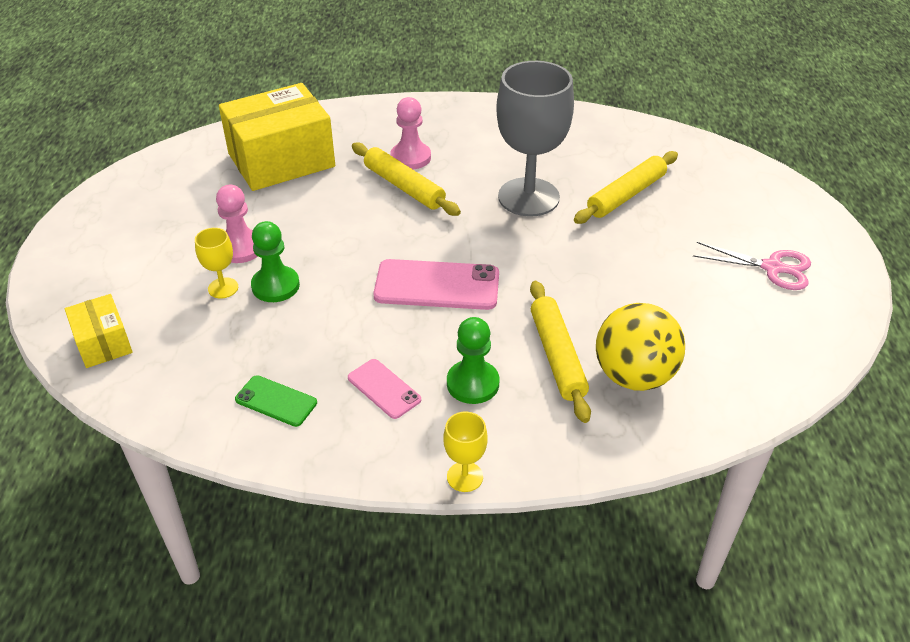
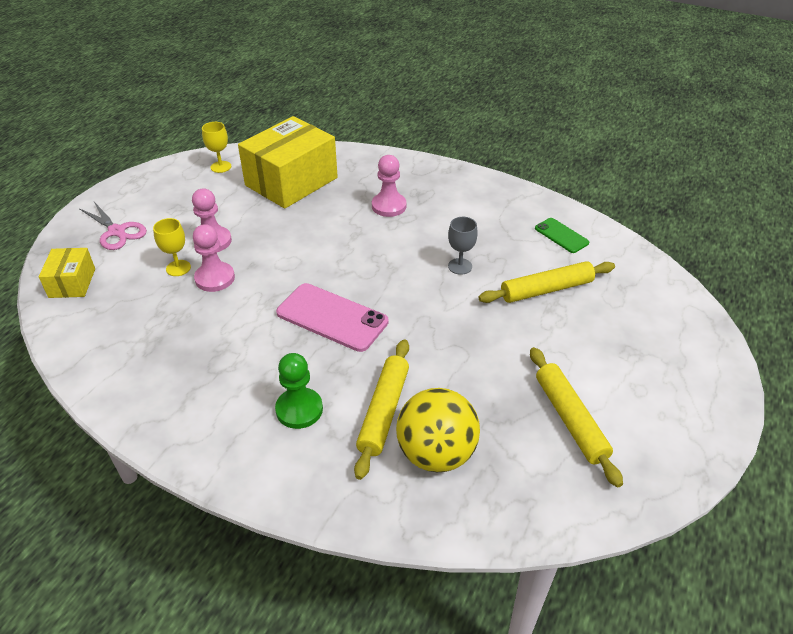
camera: 25 degrees right, 0 degrees up
yellow box [219,83,335,191] -> yellow box turned 45 degrees counterclockwise [238,116,338,209]
green phone [235,375,317,427] -> green phone moved to [535,218,589,253]
green pawn [251,221,300,302] -> pink pawn [193,224,235,292]
pink phone [348,359,421,419] -> none
yellow rolling pin [352,142,461,216] -> yellow rolling pin moved to [530,347,623,487]
yellow goblet [443,412,488,492] -> yellow goblet moved to [202,122,231,173]
grey goblet [496,61,574,217] -> grey goblet [448,217,478,275], size x0.44
pink scissors [693,242,811,290] -> pink scissors moved to [79,202,147,250]

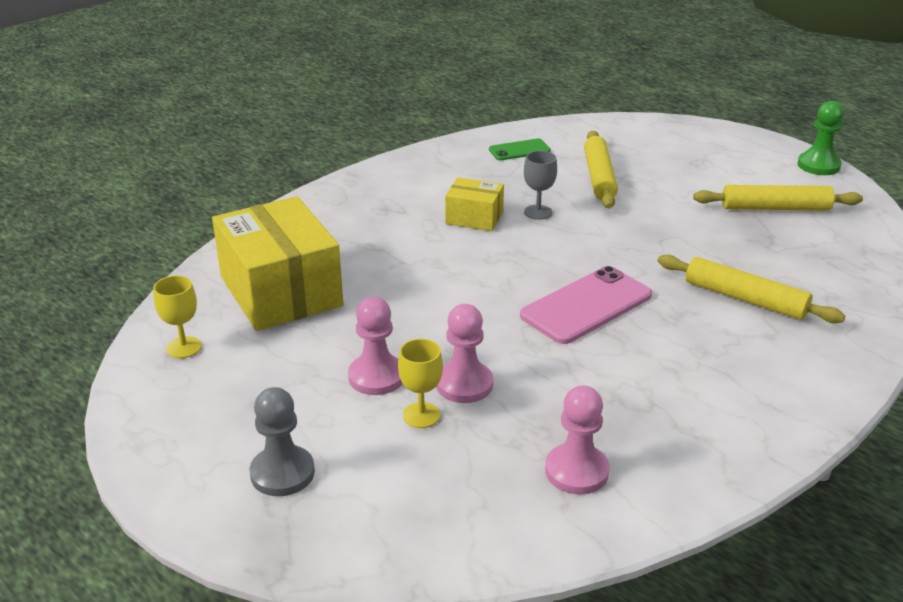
camera: 70 degrees left, 10 degrees down
yellow box [39,248,95,298] -> yellow box moved to [445,177,504,231]
pink scissors [79,202,147,250] -> grey pawn [249,387,315,496]
green pawn [275,353,323,429] -> green pawn moved to [797,101,844,175]
pink pawn [372,155,407,217] -> pink pawn moved to [545,385,610,495]
yellow ball [396,388,480,472] -> none

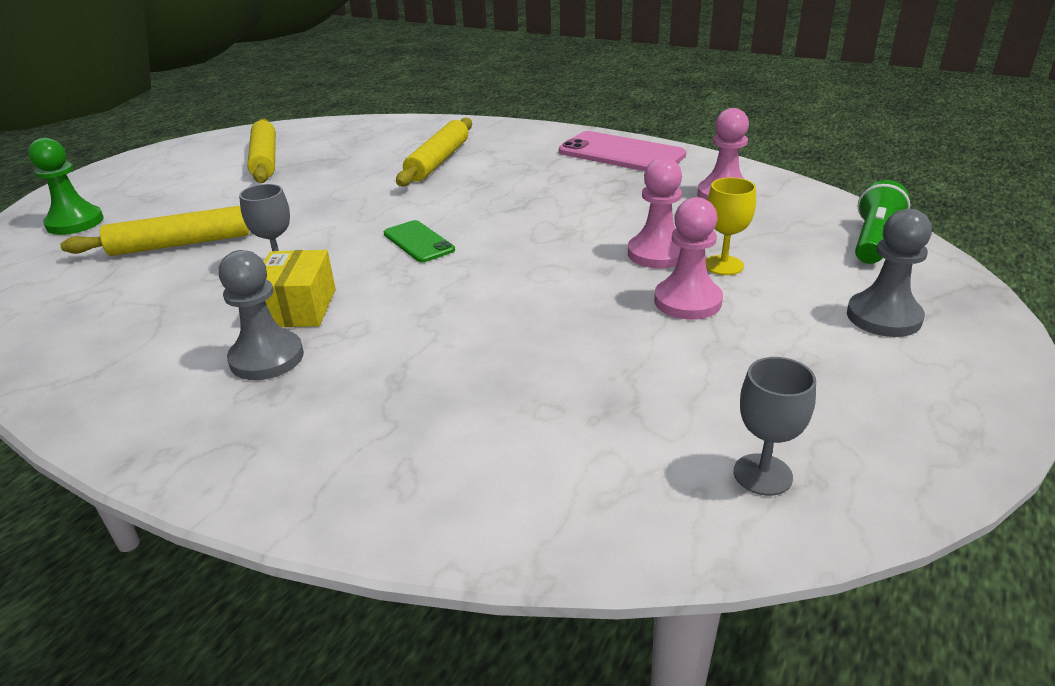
camera: 105 degrees left, 0 degrees up
yellow goblet [153,275,202,358] -> grey goblet [734,357,816,496]
yellow box [212,196,343,331] -> none
green phone [489,138,551,160] -> green phone moved to [384,220,455,262]
pink phone [520,266,652,344] -> pink phone moved to [559,131,686,171]
green pawn [797,101,844,175] -> green pawn moved to [28,138,104,235]
none -> grey pawn [219,250,304,380]
none -> green flashlight [855,180,910,264]

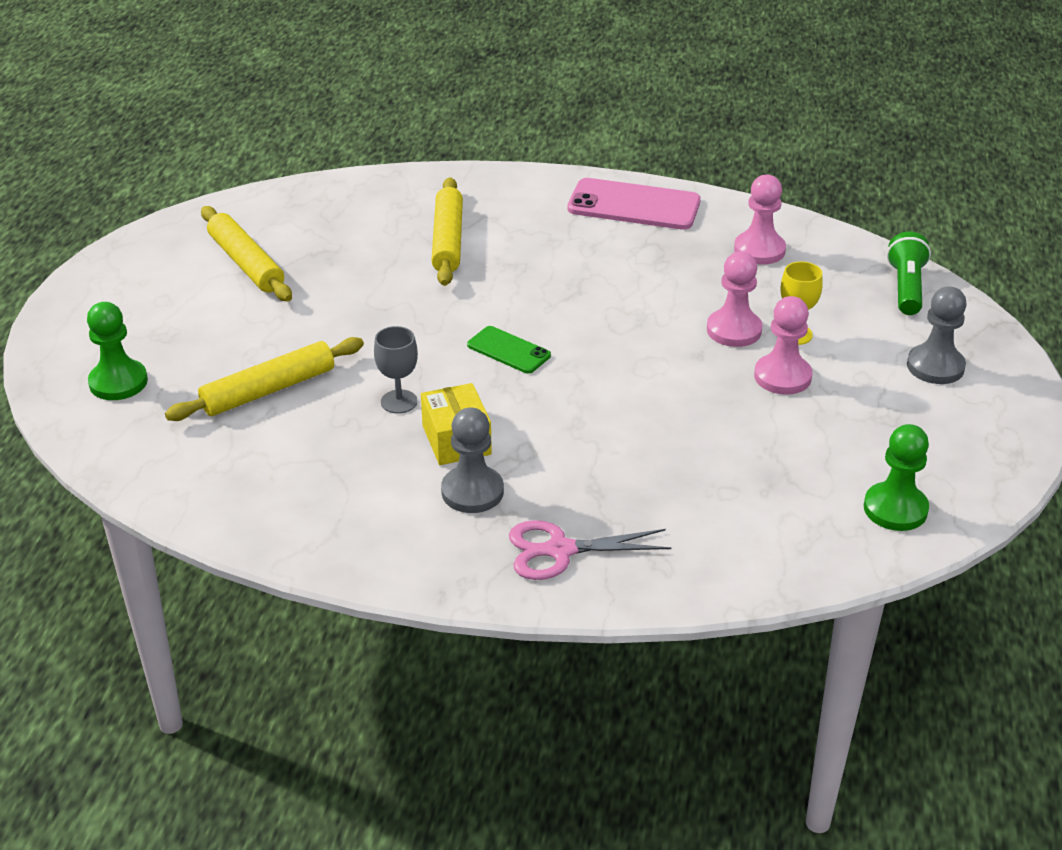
camera: 20 degrees left, 5 degrees up
grey goblet [734,357,816,496] -> green pawn [864,424,929,531]
none -> pink scissors [509,520,671,580]

